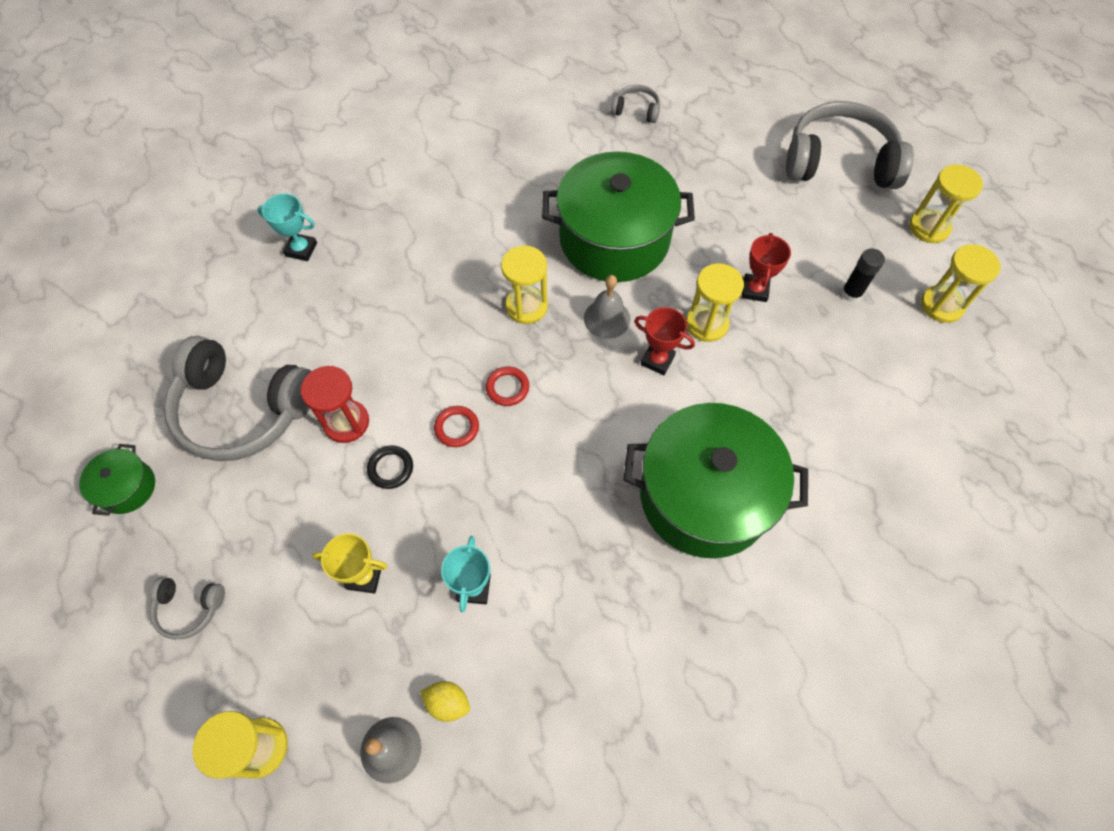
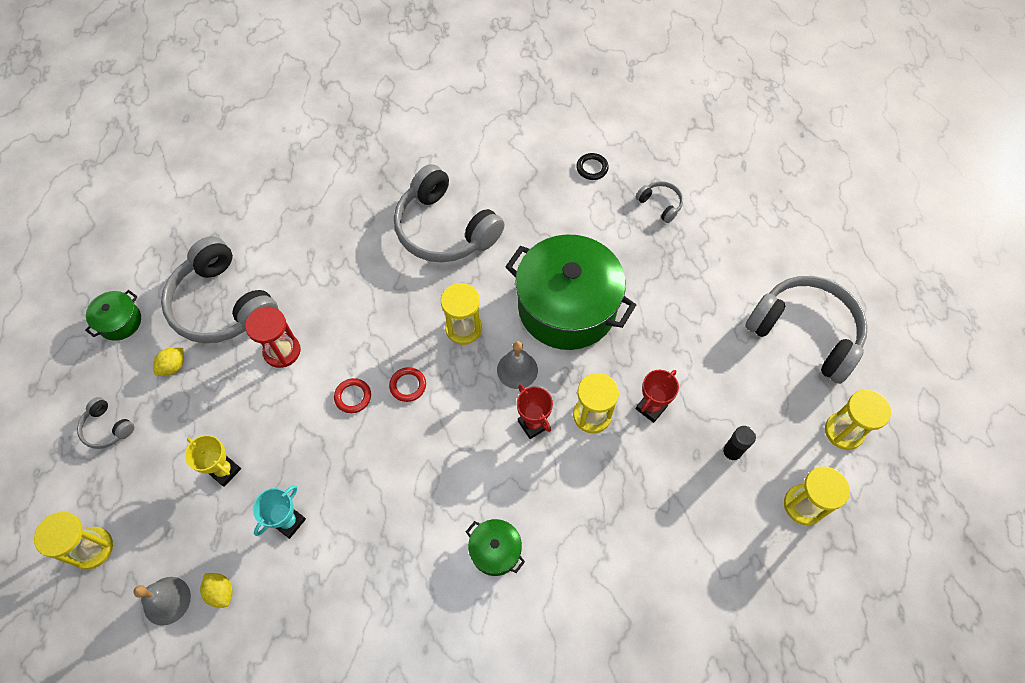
camera: 30 degrees right, 0 degrees up
turquoise trophy [257,194,317,261] -> none
black ring [367,445,413,489] -> black ring moved to [576,153,609,180]
green pot [623,403,808,558] -> green pot [466,519,525,576], size x0.43
none -> yellow lemon [153,347,184,376]
none -> grey headphones [394,164,505,262]

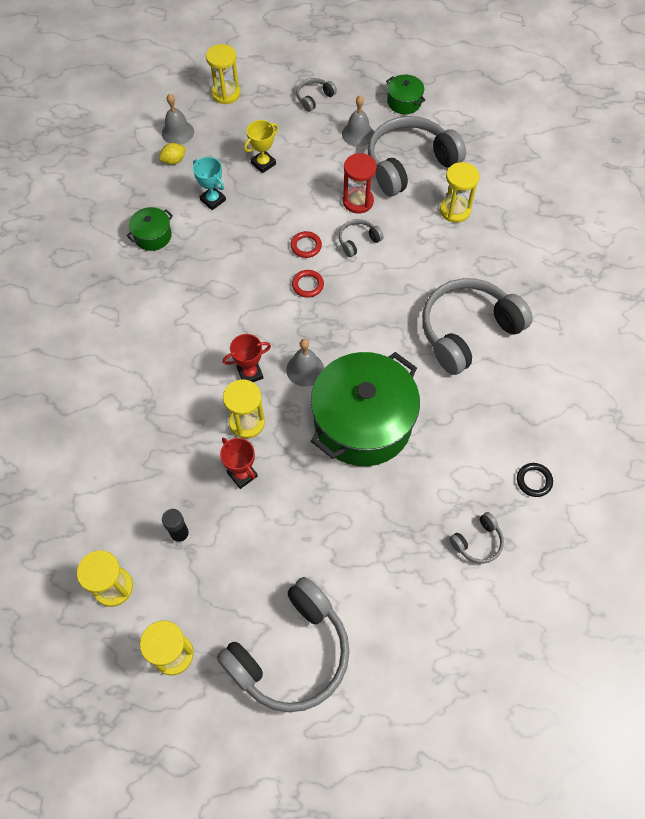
camera: 100 degrees right, 0 degrees up
yellow lemon [153,347,184,376] -> grey bell [342,96,374,147]
yellow hourglass [441,283,482,345] -> yellow hourglass moved to [440,162,480,223]
green pot [466,519,525,576] -> green pot moved to [126,207,173,251]
none -> grey headphones [339,219,384,257]

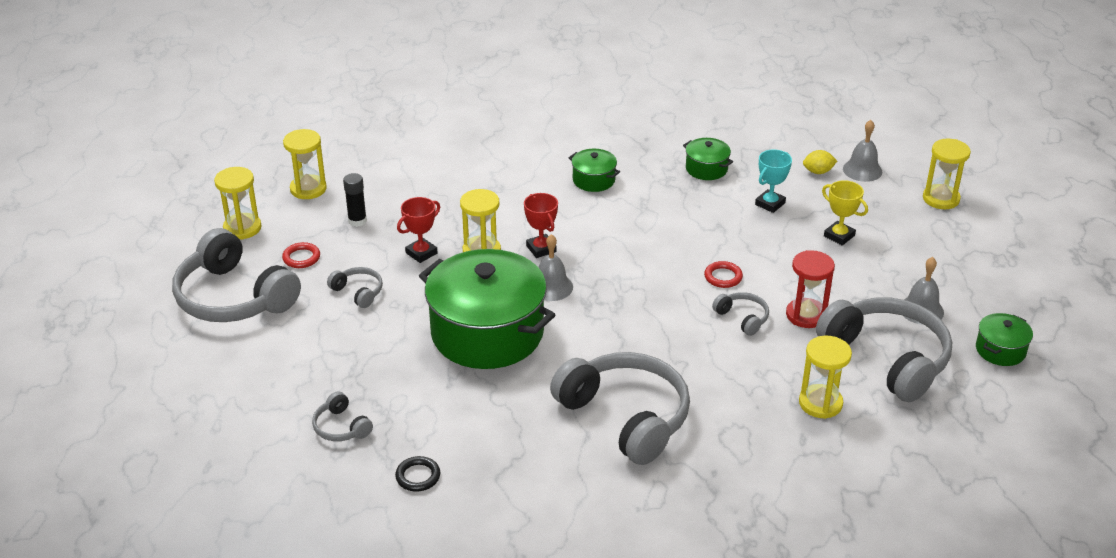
camera: 85 degrees right, 25 degrees down
yellow lemon [159,143,186,165] -> yellow lemon turned 60 degrees counterclockwise [803,150,837,174]
red ring [292,270,324,298] -> red ring moved to [282,242,320,268]
grey headphones [296,78,337,112] -> grey headphones moved to [327,267,383,308]
none -> green pot [569,149,620,192]

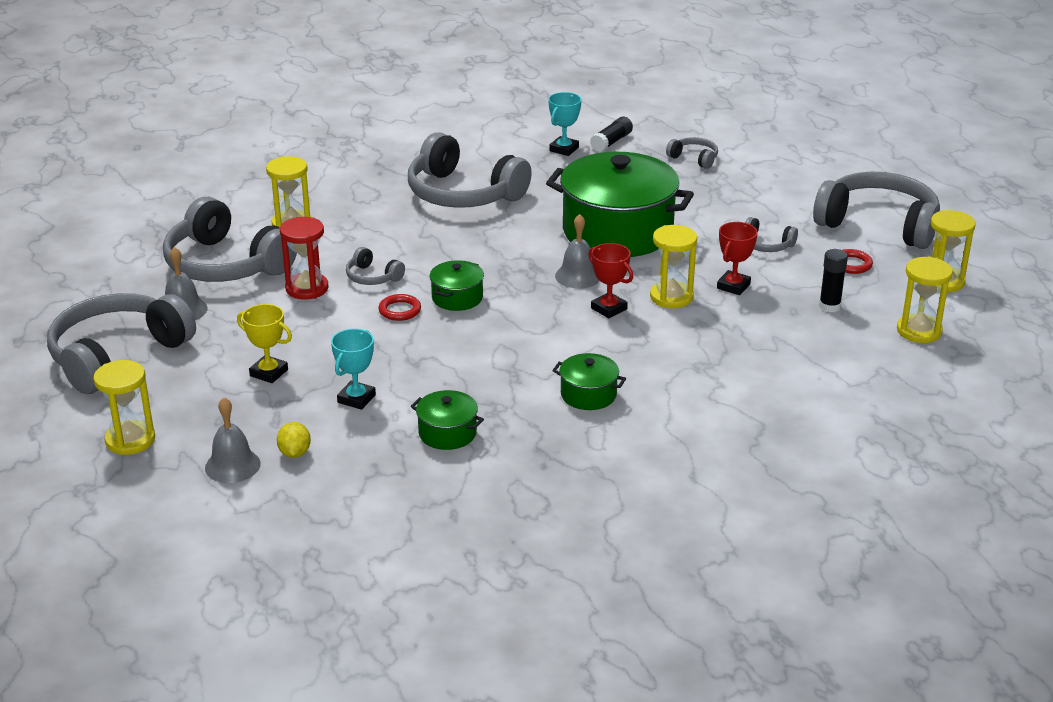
camera: 165 degrees right, 5 degrees down
black ring [395,456,440,492] -> black glue stick [590,117,633,152]
yellow lemon [803,150,837,174] -> yellow lemon turned 75 degrees counterclockwise [277,422,311,458]
green pot [976,313,1033,366] -> green pot moved to [430,260,484,311]
none -> grey headphones [47,293,196,394]
none -> turquoise trophy [549,92,581,156]

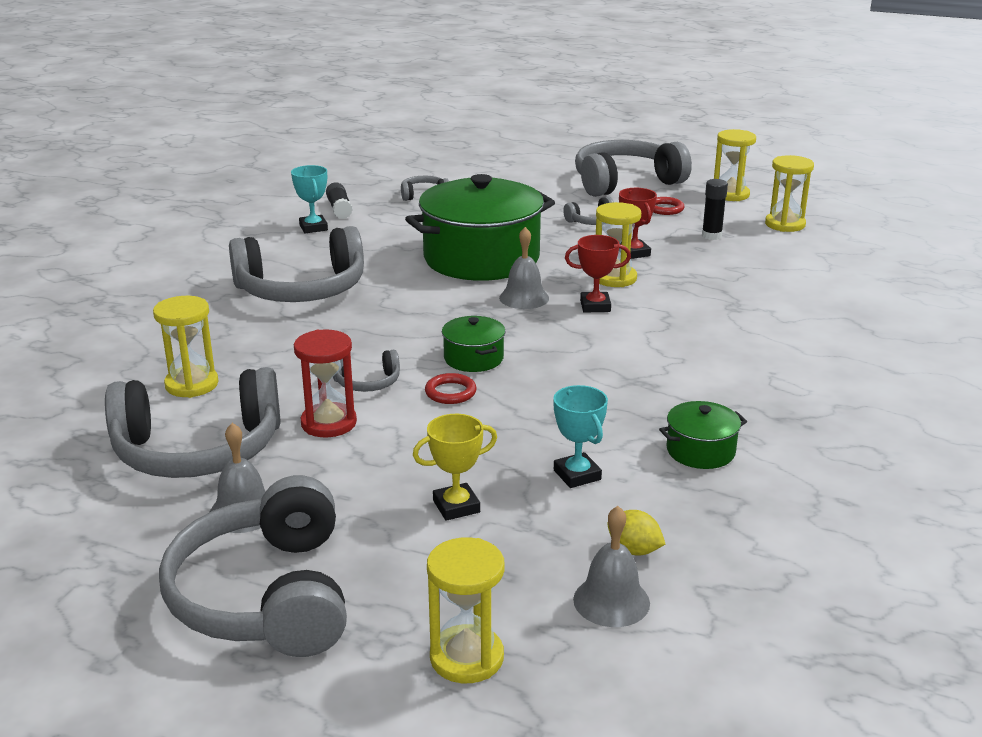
camera: 50 degrees left, 5 degrees down
green pot [552,353,626,410] -> none

